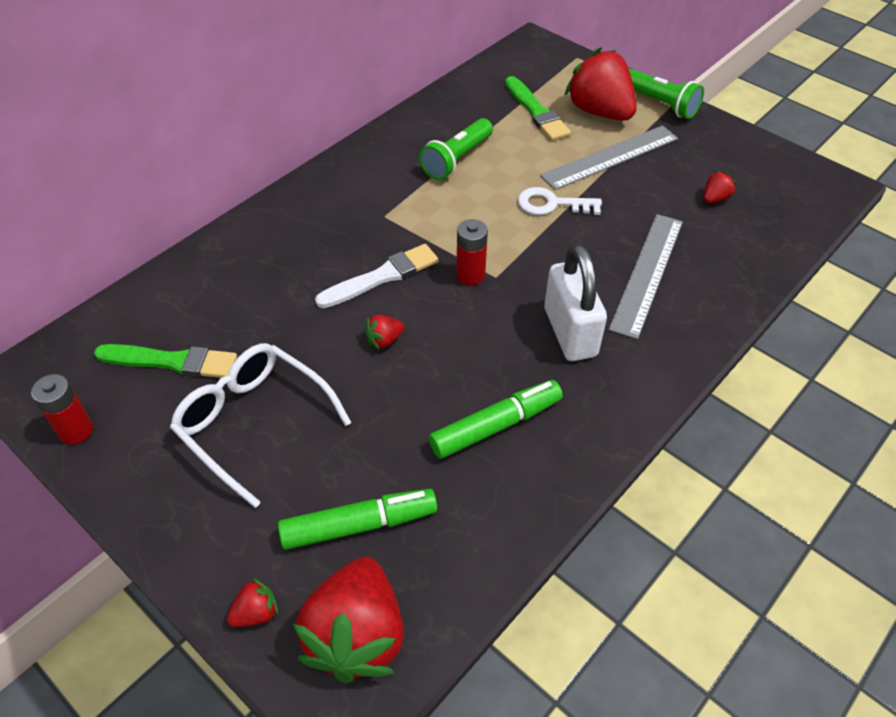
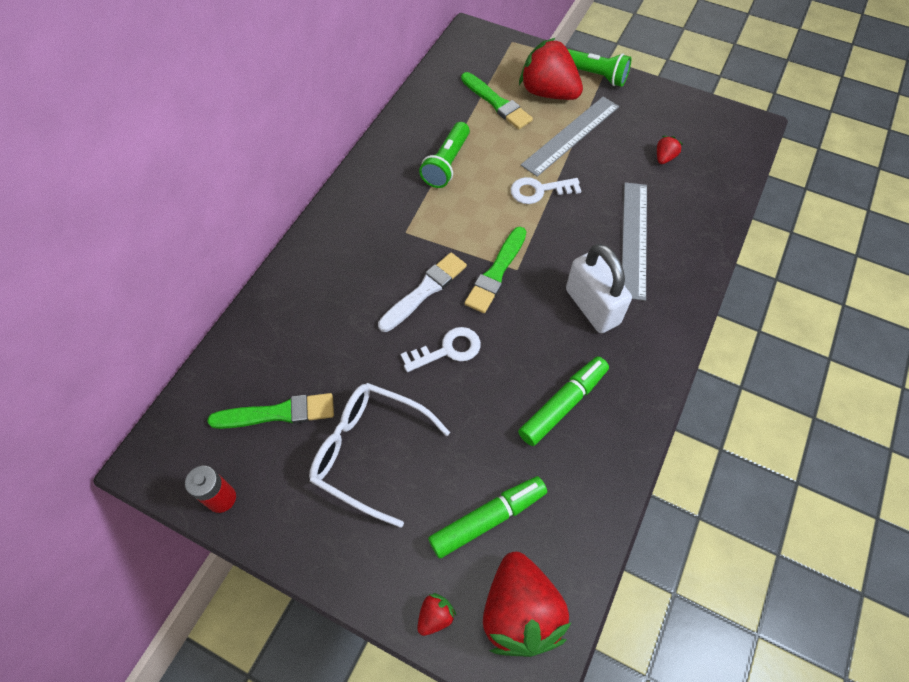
camera: 15 degrees left, 10 degrees up
red strawberry [364,315,404,350] -> white key [401,327,481,372]
red battery [456,219,488,285] -> green brush [464,227,527,313]

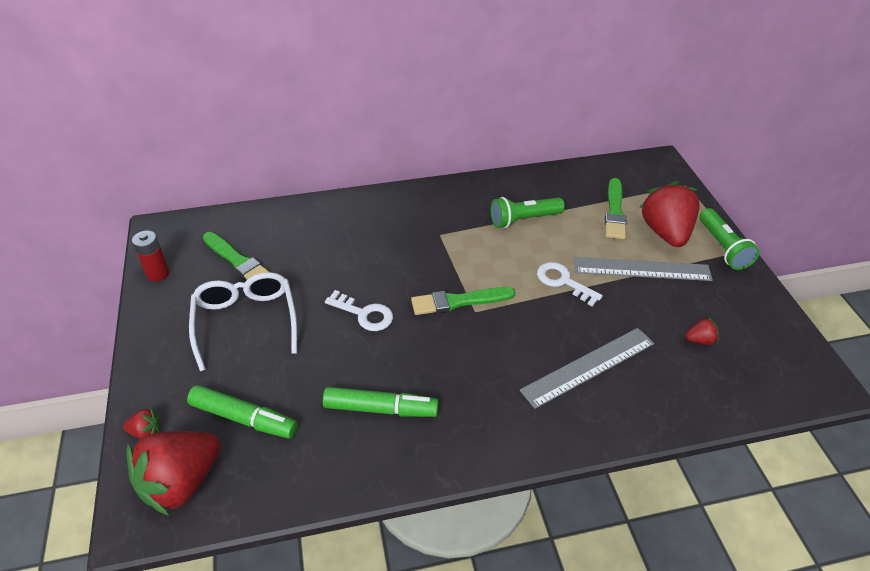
camera: 50 degrees right, 15 degrees down
white brush [378,253,467,332] -> none
white padlock [566,244,632,333] -> none

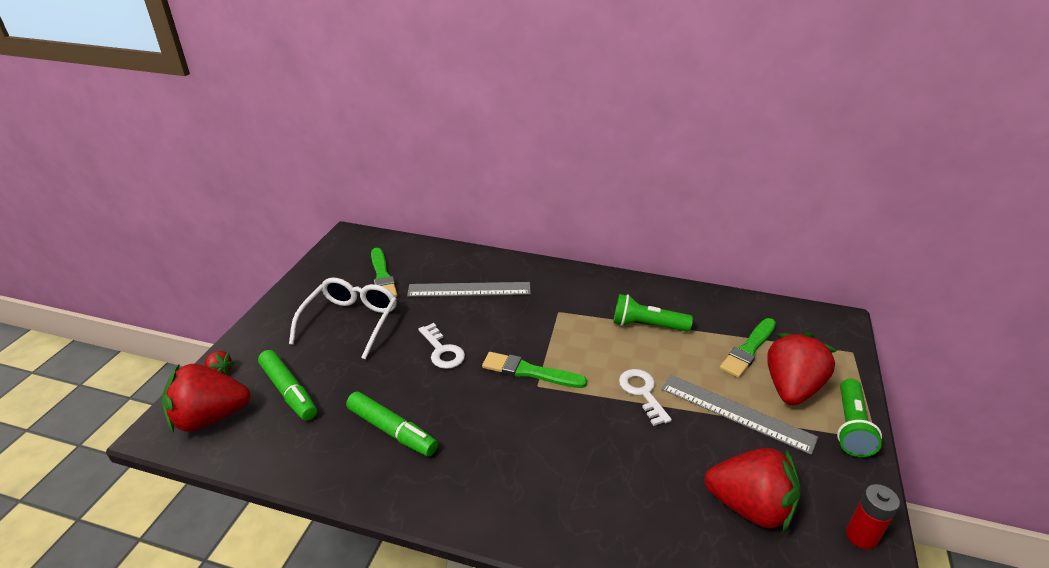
camera: 30 degrees right, 10 degrees down
red battery [132,230,170,281] -> red battery moved to [846,484,900,550]
grey ruler [520,328,654,409] -> grey ruler moved to [407,282,531,297]
red strawberry [685,317,719,345] -> red strawberry [704,448,801,532], size x2.36

